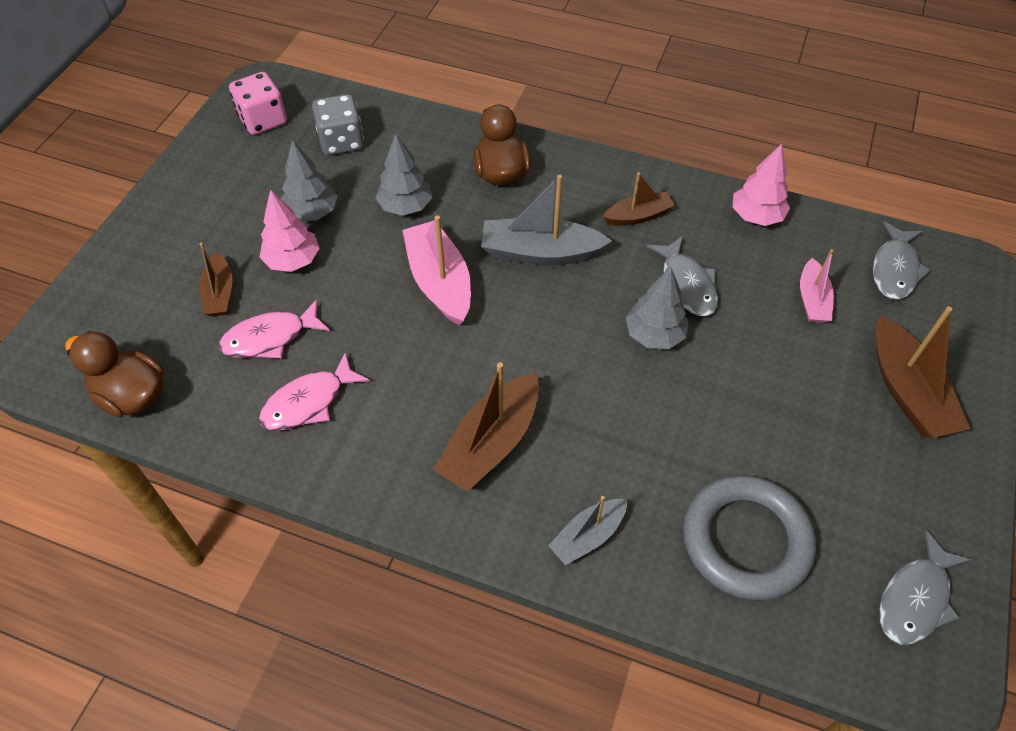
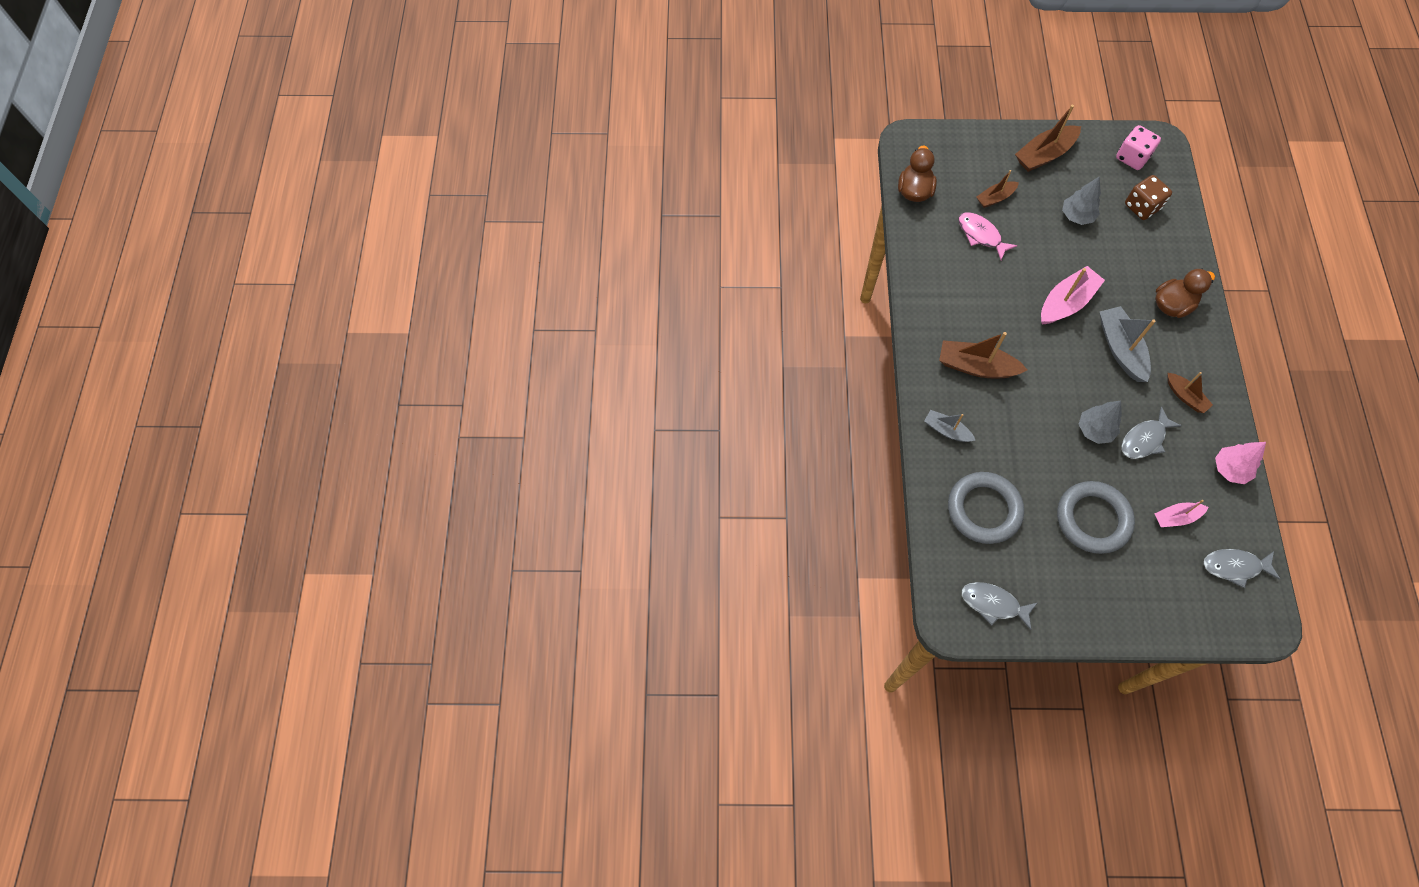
camera: 70 degrees right, 10 degrees up
pink tree [259,189,319,272] -> none
pink fish [259,352,370,431] -> none
grey dice [312,94,364,155] -> brown dice [1125,175,1172,220]
grey tree [376,134,432,216] -> none
brown boat [876,306,970,438] -> brown boat moved to [1015,105,1081,172]
none -> grey ring [1057,481,1135,554]

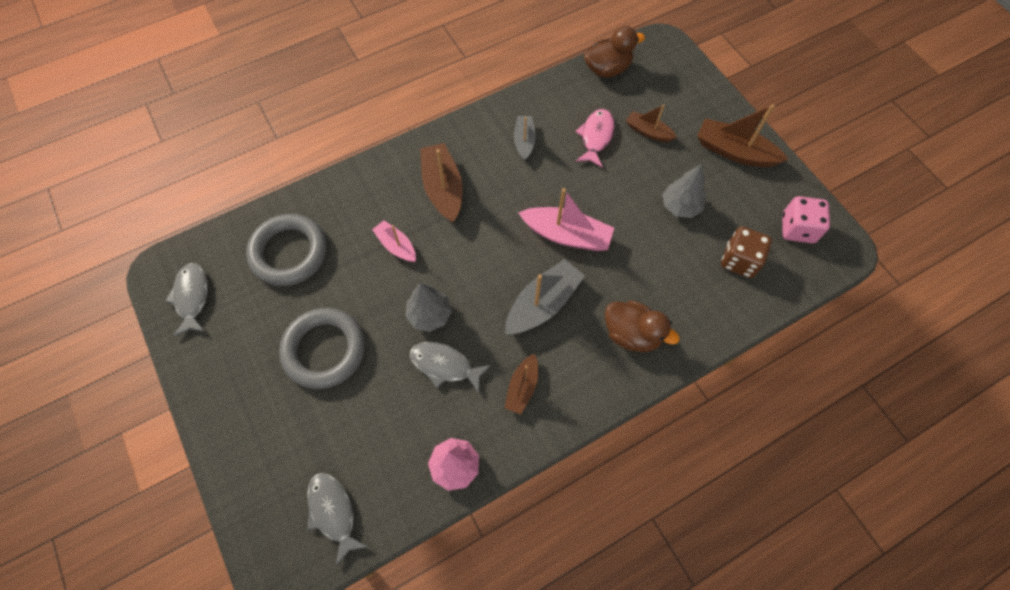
camera: 60 degrees right, 0 degrees up
grey boat [924,410,975,442] -> grey boat moved to [514,116,536,161]
pink boat [1154,500,1208,527] -> pink boat moved to [372,220,416,262]

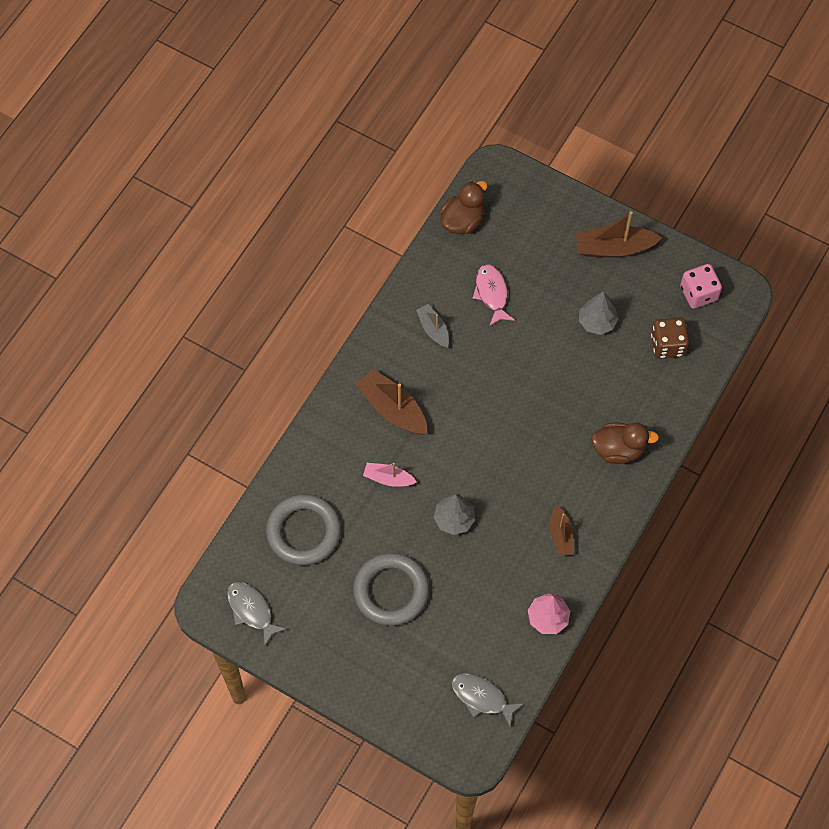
camera: 30 degrees left, 0 degrees up
grey fish [410,342,491,393] -> none
grey boat [505,259,585,334] -> none
pink boat [518,188,614,251] -> none
brown boat [626,104,677,142] -> none

